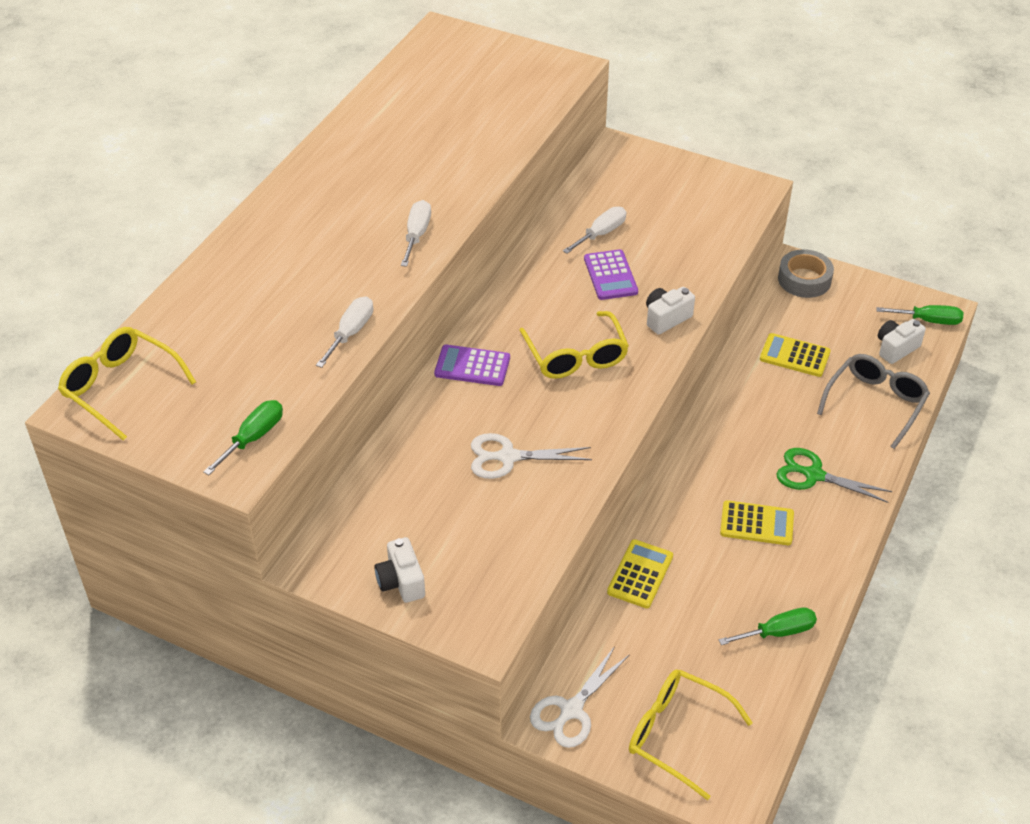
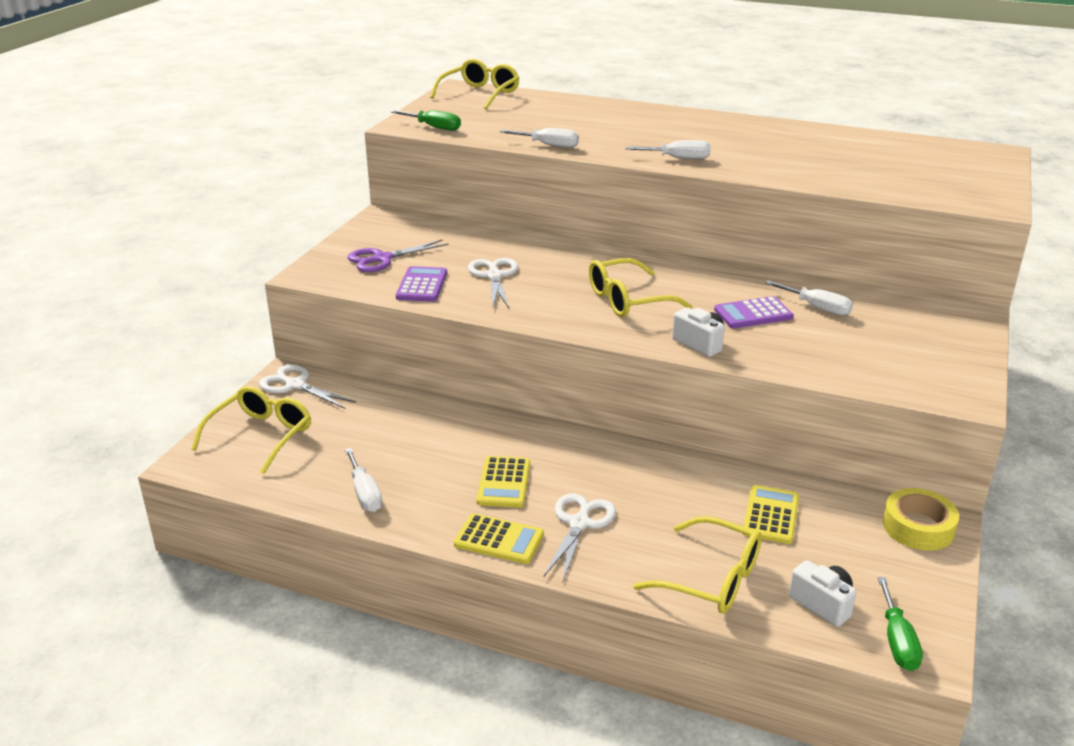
camera: 85 degrees right, 15 degrees down
white camera [374,537,425,603] -> none
purple calculator [434,345,510,386] -> purple calculator moved to [396,266,447,302]
yellow calculator [607,539,673,608] -> yellow calculator moved to [454,513,544,564]
green screwdriver [718,607,817,645] -> white screwdriver [345,448,382,512]
green scissors [776,448,892,503] -> white scissors [544,493,616,581]
grey tape [778,249,834,298] -> yellow tape [883,488,959,551]
grey glasses [817,354,930,449] -> yellow glasses [633,516,762,613]
none -> purple scissors [348,240,449,272]

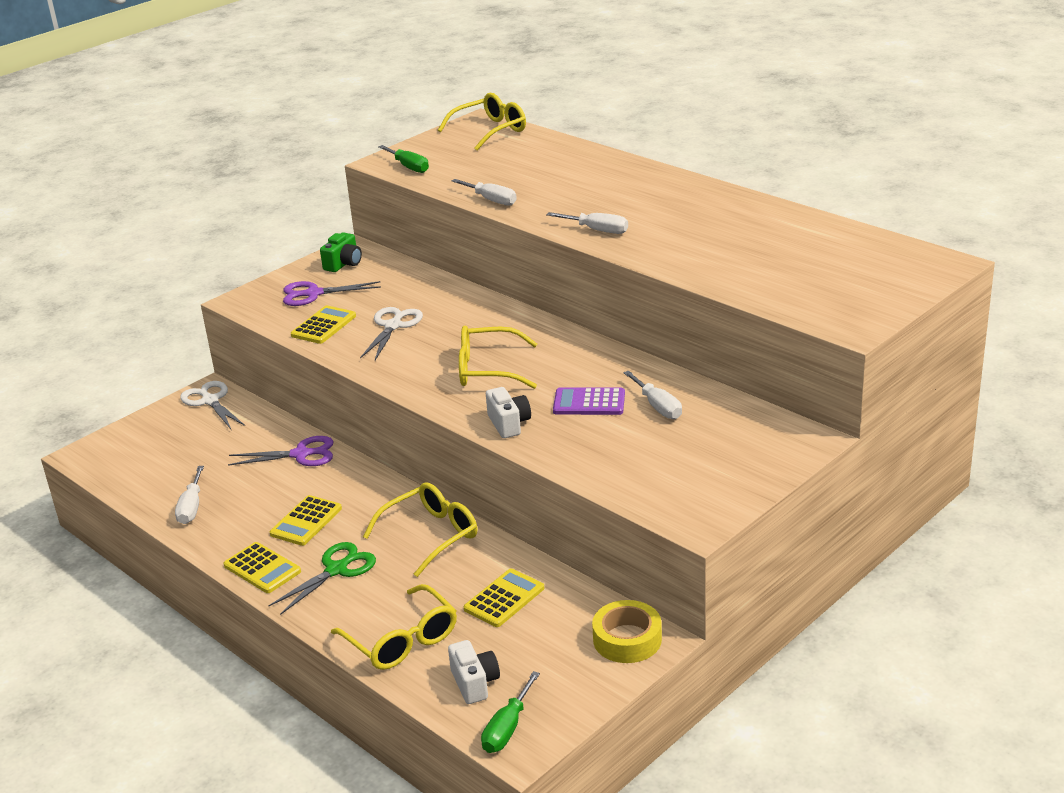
camera: 25 degrees right, 0 degrees up
yellow glasses [191,386,311,474] -> yellow glasses moved to [363,482,477,577]
purple calculator [396,266,447,302] -> yellow calculator [291,306,356,344]
white scissors [544,493,616,581] -> green scissors [268,542,376,615]
none -> purple scissors [228,436,334,466]
none -> green camera [320,232,362,272]

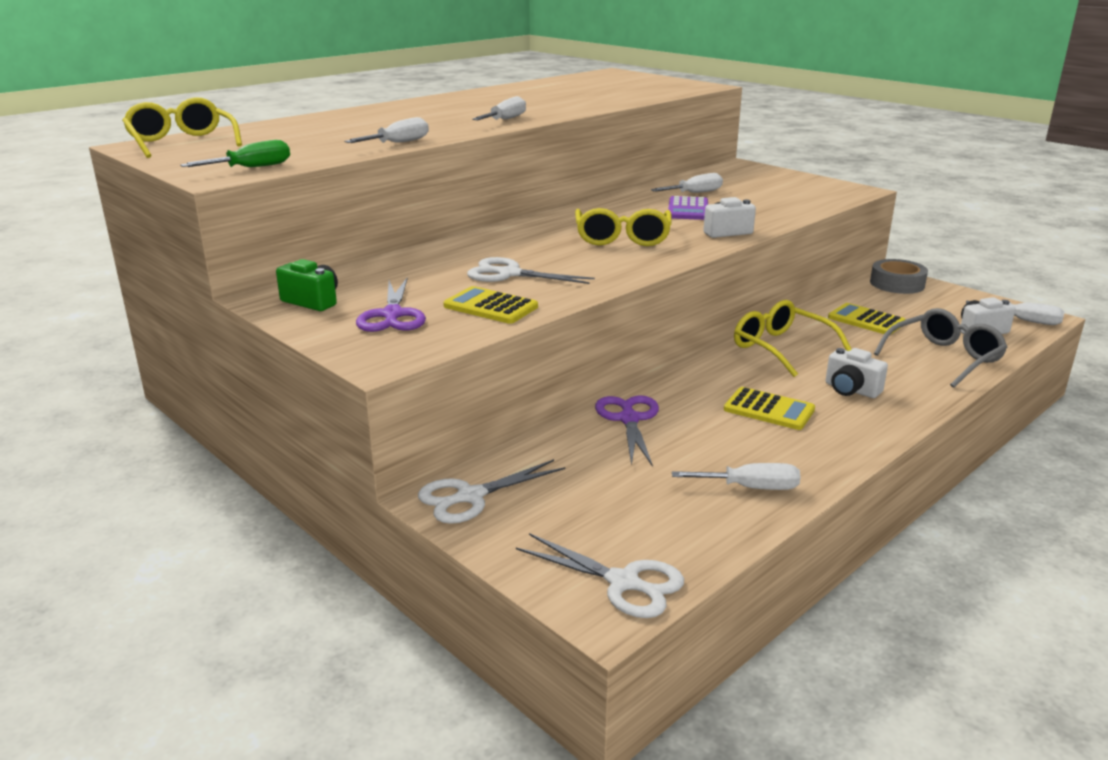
camera: 90 degrees left, 5 degrees down
yellow calculator [224,542,301,593] -> none
green scissors [268,542,376,615] -> white camera [826,348,888,398]
yellow glasses [331,584,457,670] -> grey glasses [874,308,1008,388]
green screwdriver [481,671,540,753] -> white screwdriver [966,301,1064,325]
yellow tape [592,600,662,663] -> grey tape [870,259,928,294]
none -> white scissors [516,533,684,618]

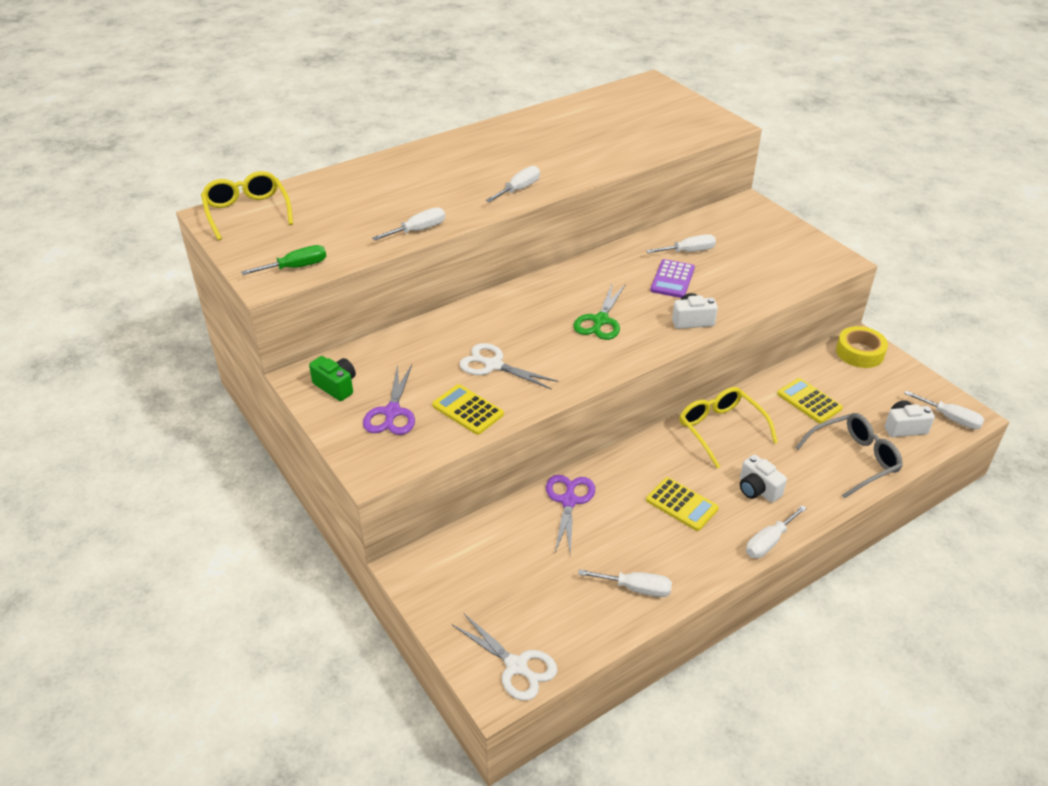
camera: 10 degrees right, 15 degrees up
white scissors [418,459,565,524] -> none
yellow glasses [575,208,672,246] -> green scissors [573,282,625,340]
grey tape [870,259,928,294] -> yellow tape [836,326,888,368]
none -> white screwdriver [746,505,807,558]

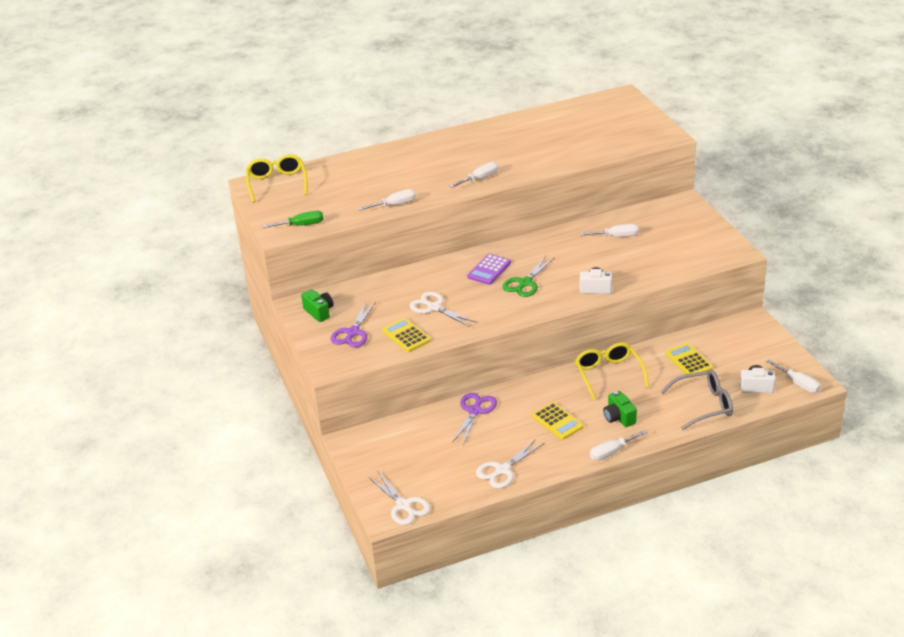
camera: 15 degrees right, 5 degrees down
white screwdriver [578,569,672,597] -> white scissors [476,439,545,488]
purple calculator [650,259,695,298] -> purple calculator moved to [467,254,511,285]
white camera [740,454,787,502] -> green camera [603,391,637,427]
yellow tape [836,326,888,368] -> none

